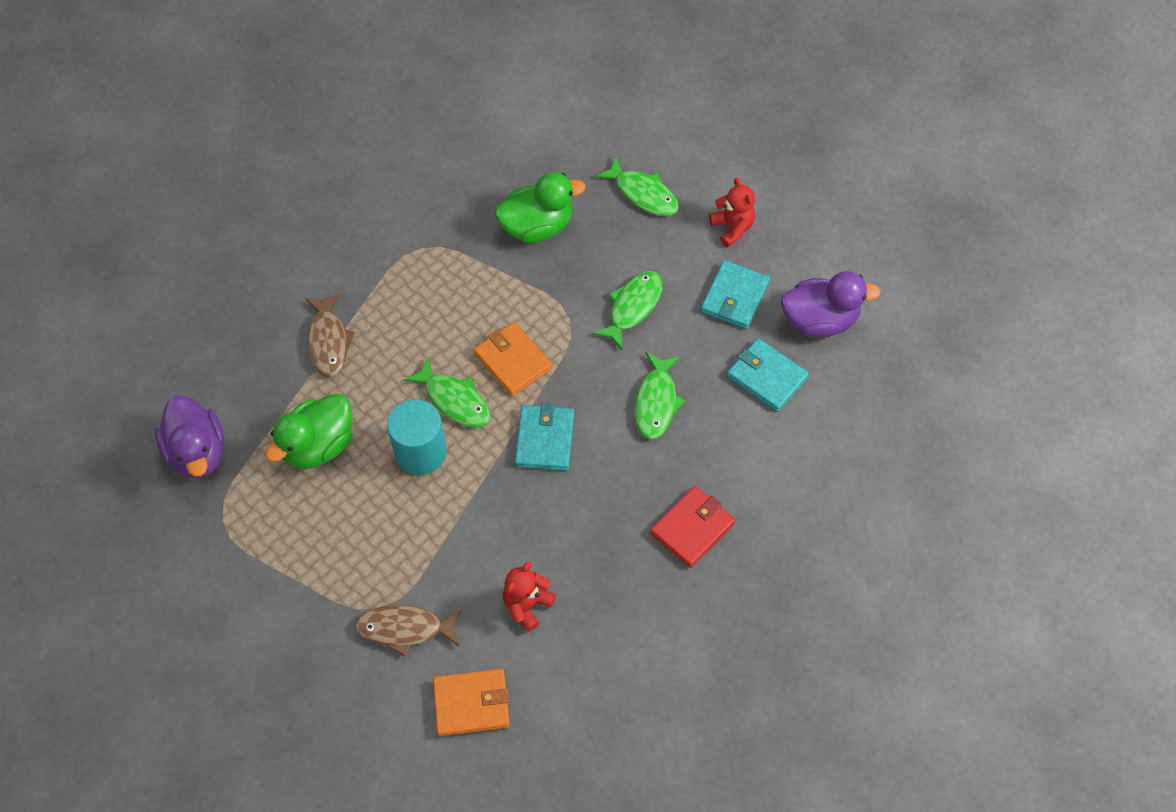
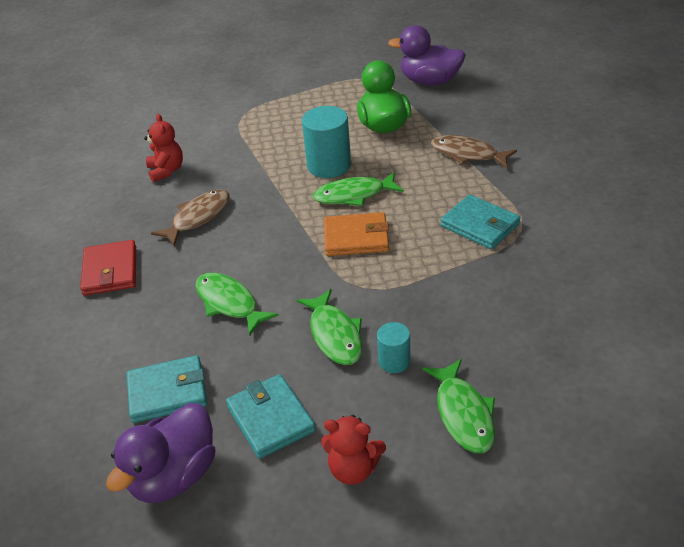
camera: 130 degrees right, 20 degrees down
brown fish [355,605,462,657] -> brown fish moved to [151,189,230,246]
orange wallet [433,669,510,736] -> none
green duck [495,172,586,243] -> none
turquoise wallet [515,403,574,471] -> turquoise wallet moved to [440,194,521,250]
green fish [595,157,679,216] -> green fish turned 90 degrees counterclockwise [422,359,495,453]
none -> turquoise cylinder [377,322,411,373]

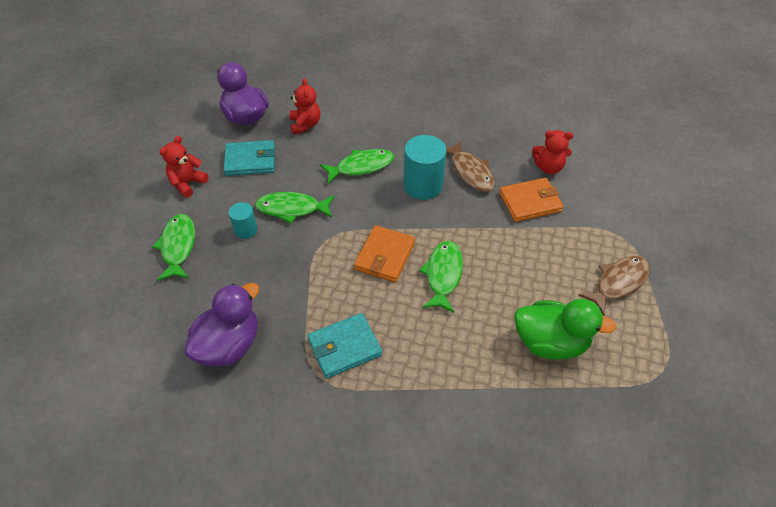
camera: 110 degrees right, 10 degrees up
red wallet [80,240,136,296] -> none
turquoise wallet [126,355,207,423] -> red teddy bear [290,78,320,135]
turquoise cylinder [302,106,351,178] -> turquoise cylinder moved to [403,135,447,200]
purple duck [388,25,466,85] -> purple duck moved to [184,283,259,367]
green fish [422,359,495,453] -> green fish turned 75 degrees clockwise [152,214,195,281]
brown fish [431,135,517,169] -> brown fish moved to [579,256,650,316]
none -> orange wallet [499,178,564,222]

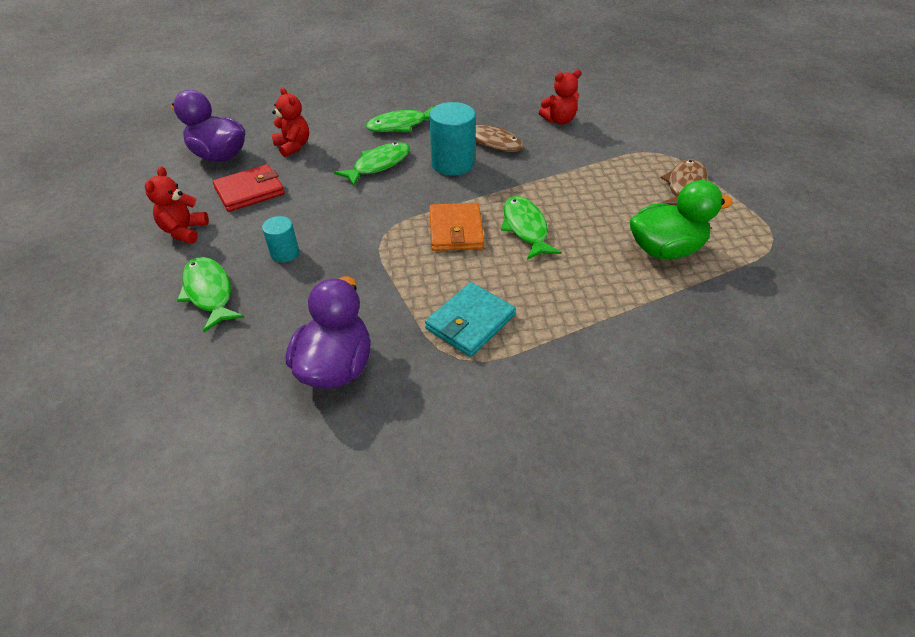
camera: 25 degrees left, 5 degrees down
turquoise wallet [224,140,275,176] -> red wallet [213,164,285,212]
green fish [255,192,335,223] -> green fish moved to [366,106,433,132]
orange wallet [499,178,564,222] -> none

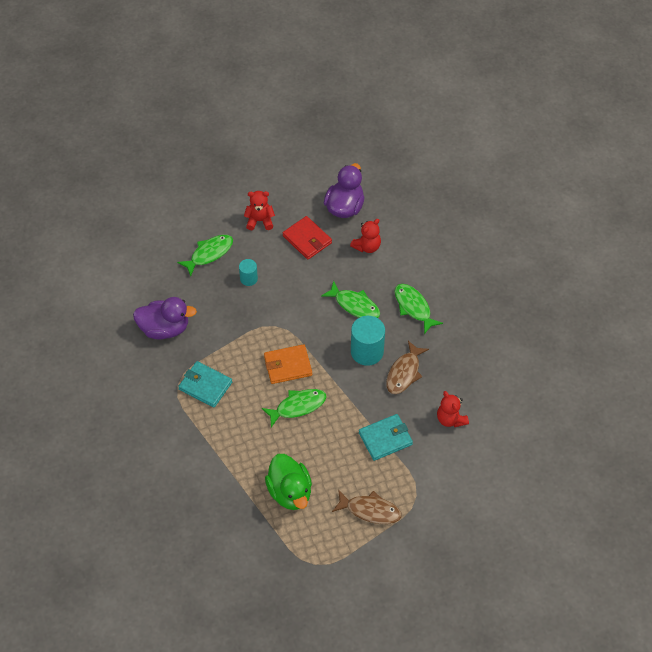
camera: 80 degrees right, 10 degrees up
none -> turquoise wallet [359,414,413,461]

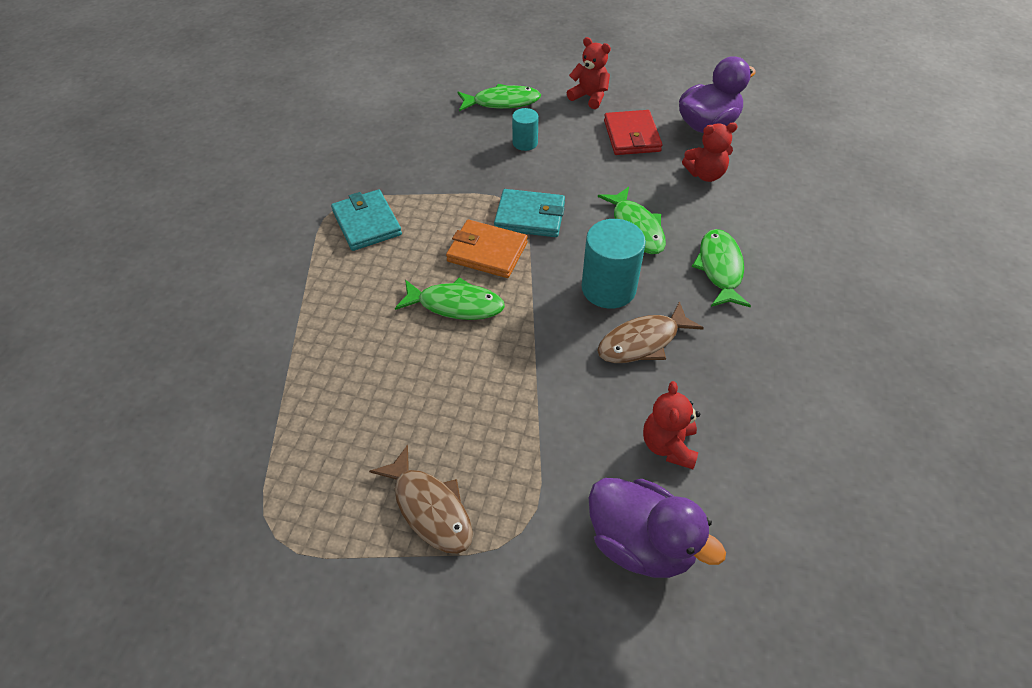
camera: 35 degrees right, 5 degrees down
purple duck [133,297,197,339] -> purple duck moved to [589,478,726,578]
green duck [265,454,312,510] -> none
turquoise wallet [359,414,413,461] -> turquoise wallet moved to [494,189,565,237]

